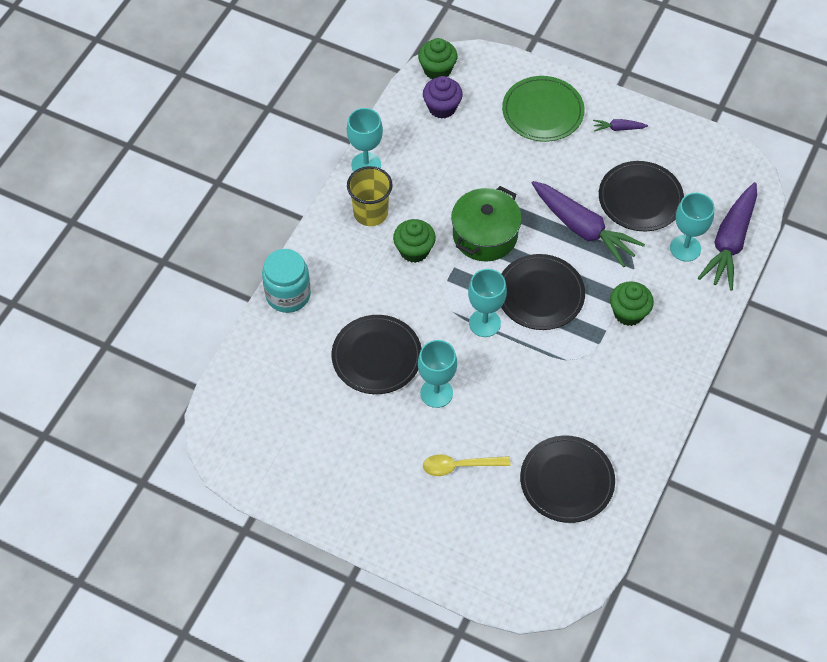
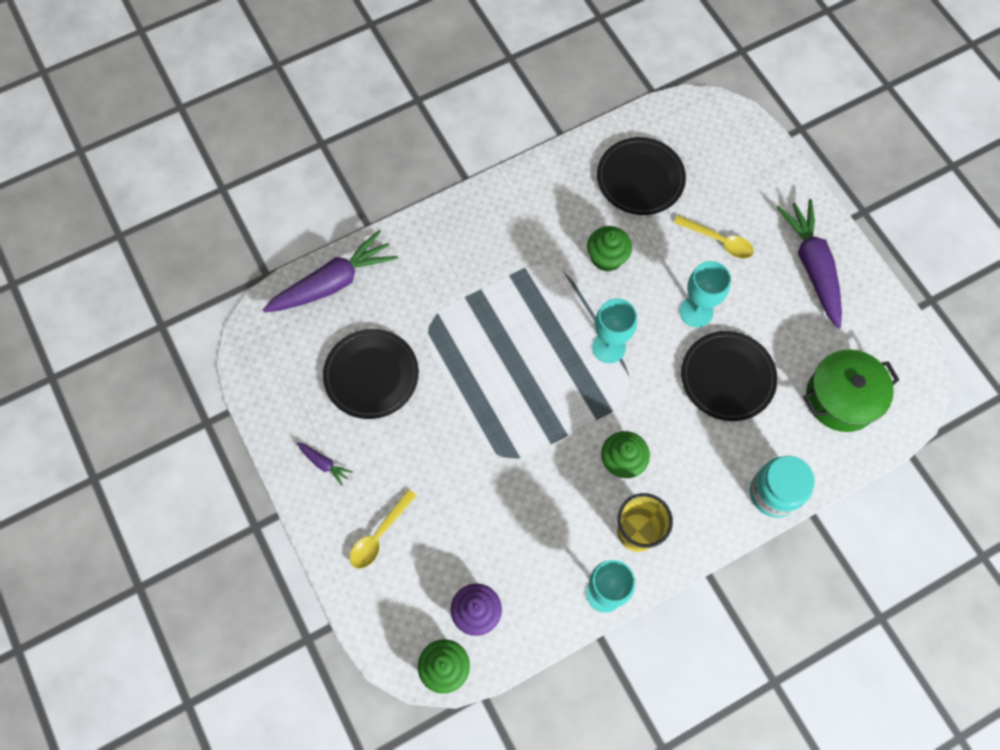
camera: 145 degrees left, 10 degrees up
green pot [451,186,522,262] -> green pot moved to [803,349,899,432]
black plate [501,254,585,330] -> none
green plate [502,76,585,142] -> yellow spoon [350,489,417,568]
purple carrot [532,181,645,267] -> purple carrot moved to [776,199,842,328]
green cupcake [610,281,654,326] -> green cupcake moved to [587,226,632,272]
turquoise goblet [670,193,715,262] -> none

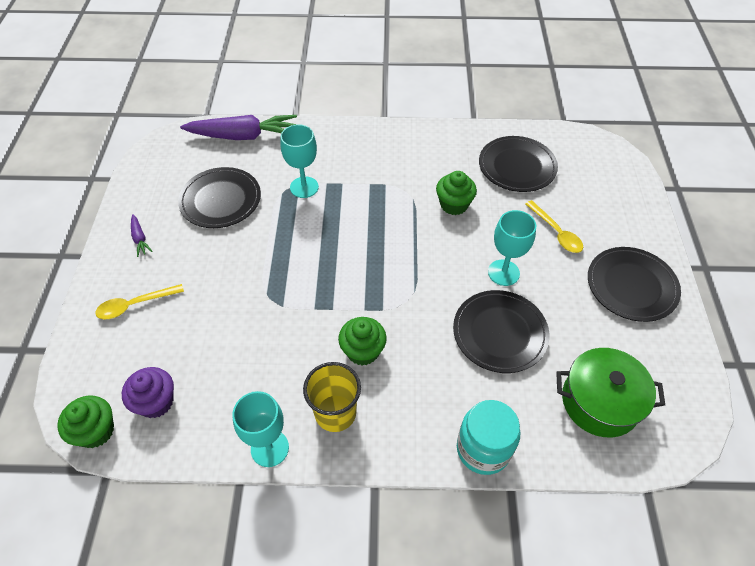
camera: 30 degrees right, 15 degrees down
turquoise goblet [592,298,637,363] -> turquoise goblet moved to [280,124,319,198]
purple carrot [776,199,842,328] -> black plate [588,247,681,322]

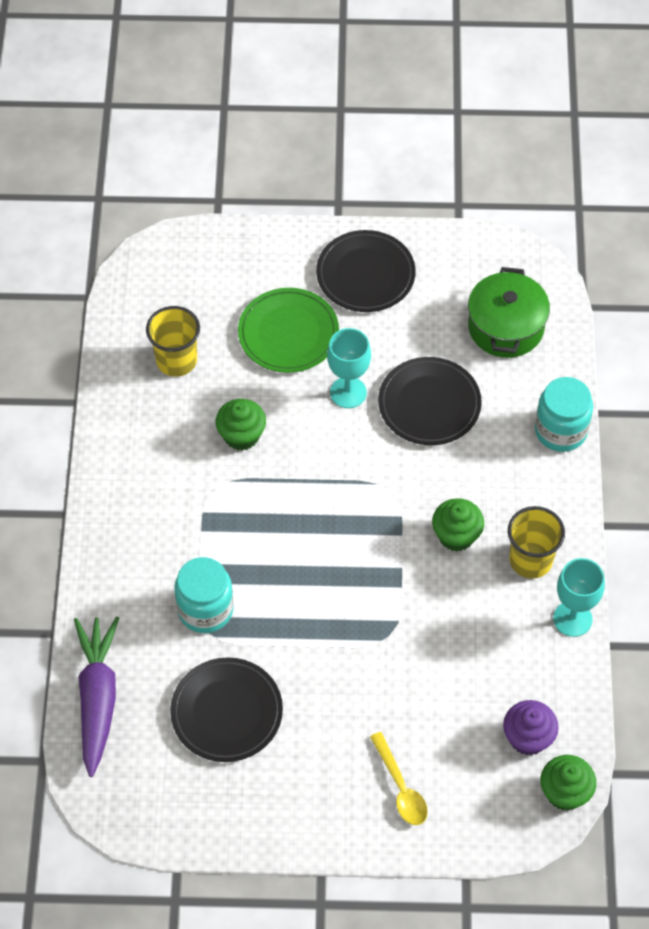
camera: 90 degrees left, 5 degrees up
purple carrot [131,214,153,257] -> none
turquoise goblet [280,124,319,198] -> turquoise jar [174,557,234,633]
black plate [479,136,558,192] -> yellow cup [146,306,200,377]
yellow spoon [525,200,583,253] -> green plate [238,288,339,373]

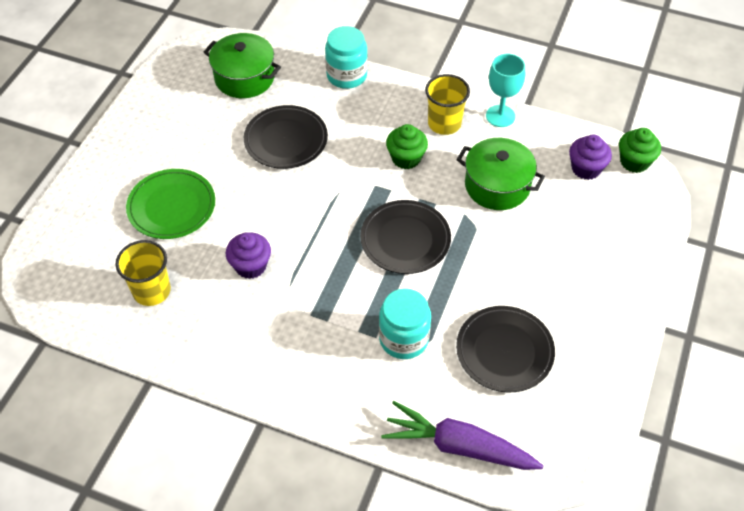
camera: 70 degrees left, 5 degrees down
green cupcake [216,399,266,451] -> purple cupcake [226,232,271,279]
black plate [316,230,416,312] -> black plate moved to [360,200,451,274]
turquoise goblet [327,328,371,408] -> none
yellow spoon [370,732,428,825] -> none
none -> green pot [456,138,545,210]

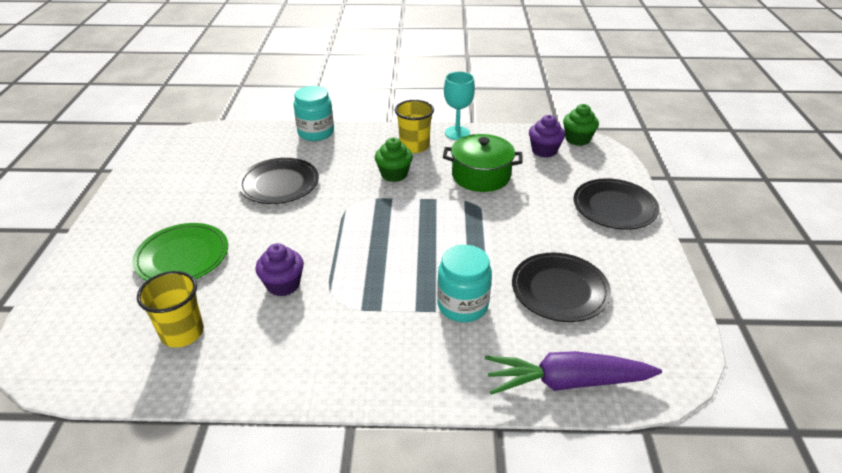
camera: 20 degrees left, 15 degrees down
green pot [204,33,281,98] -> none
black plate [360,200,451,274] -> black plate moved to [574,178,659,230]

